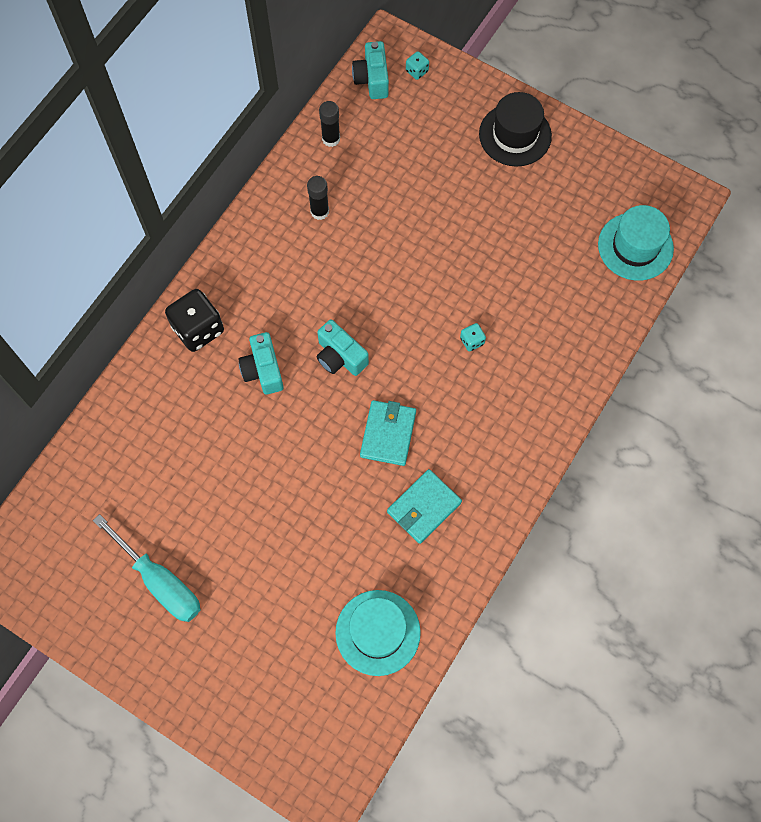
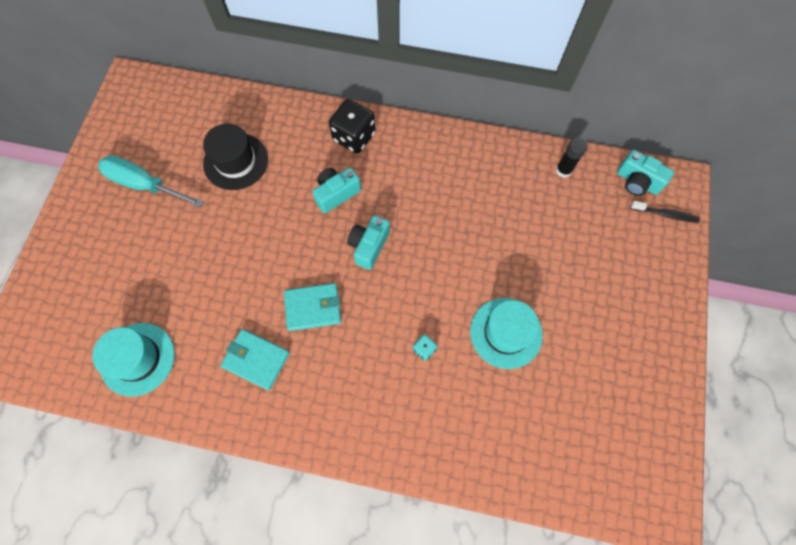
camera: 70 degrees right, 0 degrees up
turquoise screwdriver [93,514,200,622] -> turquoise screwdriver turned 90 degrees clockwise [98,155,204,208]
black glue stick [307,176,329,220] -> none
turquoise camera [352,41,389,99] -> turquoise camera turned 120 degrees counterclockwise [617,150,674,196]
turquoise dice [406,51,429,80] -> black toothbrush [630,201,700,223]
black hat [479,92,552,167] -> black hat moved to [203,124,268,190]
turquoise hat [598,205,674,281] -> turquoise hat moved to [470,298,543,369]

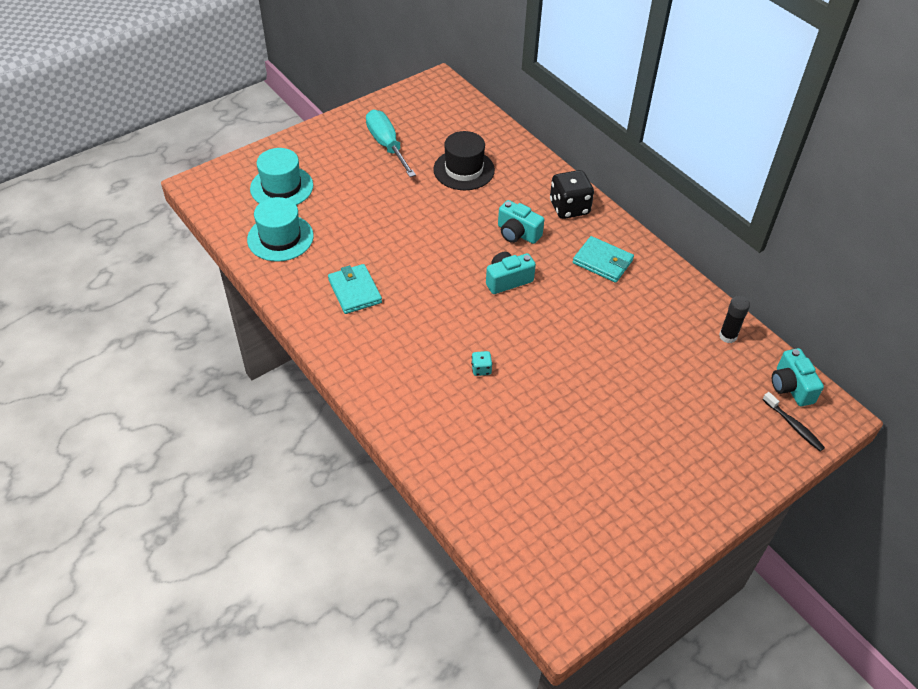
camera: 40 degrees right, 20 degrees down
turquoise wallet [284,283,341,331] -> turquoise wallet moved to [573,236,634,283]
turquoise camera [312,168,361,213] -> turquoise camera turned 150 degrees counterclockwise [498,200,544,244]
turquoise hat [470,298,543,369] -> turquoise hat moved to [250,148,313,205]

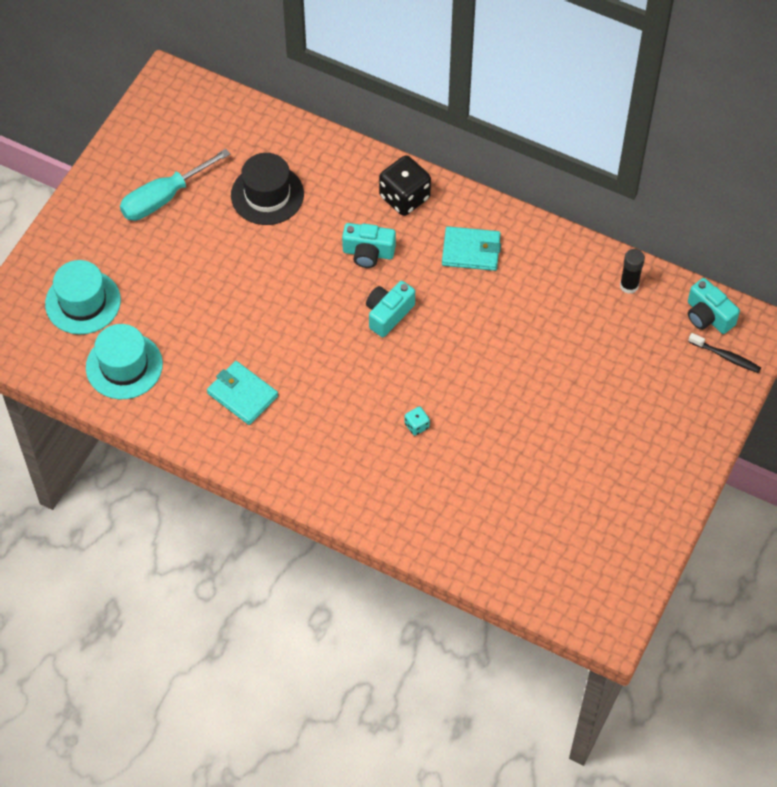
camera: 25 degrees left, 10 degrees up
turquoise screwdriver [366,110,416,177] -> turquoise screwdriver turned 75 degrees counterclockwise [120,149,230,221]

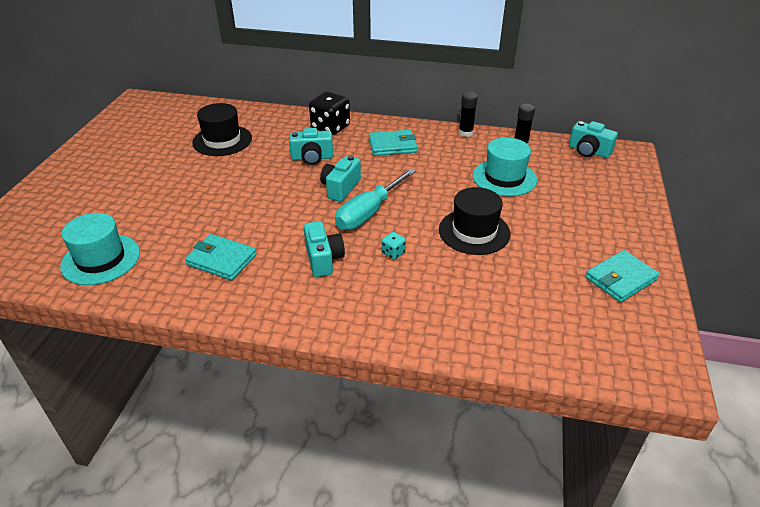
camera: 15 degrees left, 20 degrees down
turquoise hat [45,260,121,334] -> turquoise hat moved to [473,138,537,196]
turquoise screwdriver [120,149,230,221] -> turquoise screwdriver moved to [335,168,416,230]
black toothbrush [688,333,761,373] -> none
none -> turquoise camera [304,221,345,277]
none -> black hat [439,187,511,255]
none -> black glue stick [459,92,478,137]
none -> turquoise wallet [585,250,660,302]

